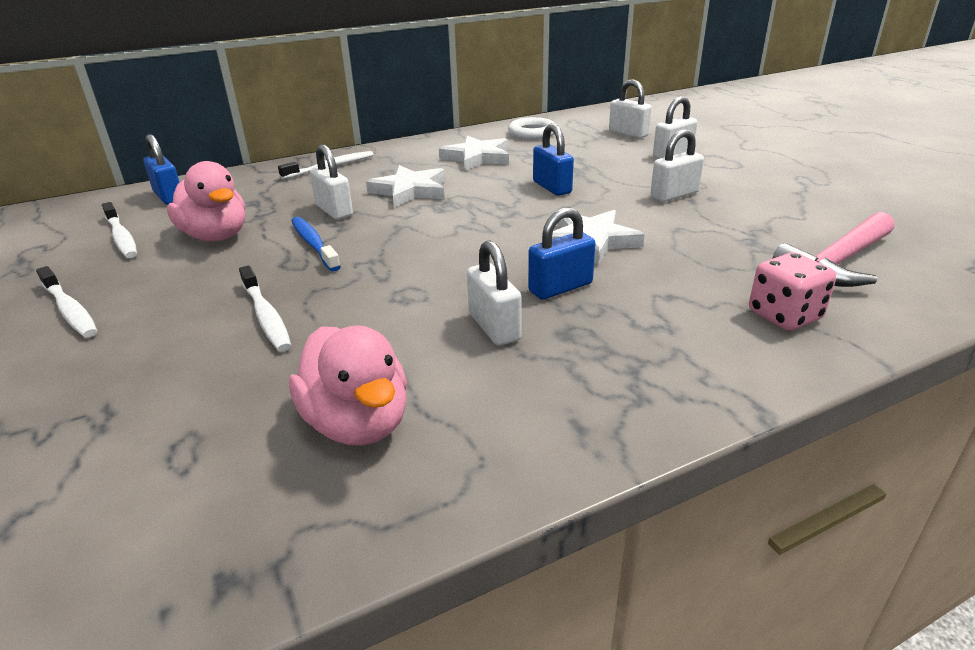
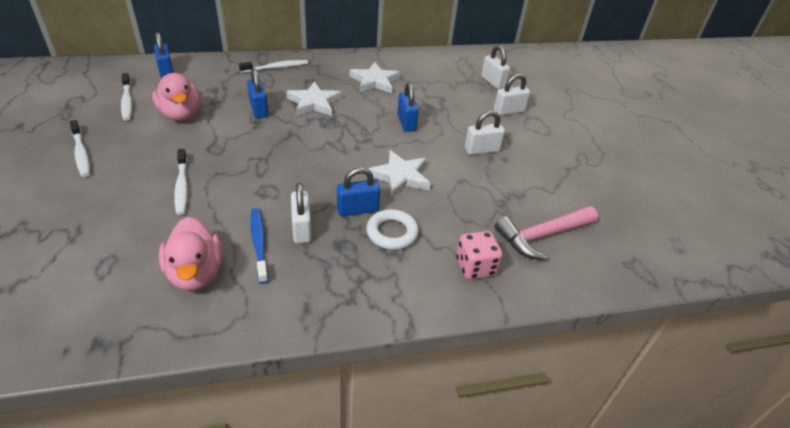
camera: 10 degrees right, 10 degrees up
blue toothbrush [291,217,341,271] -> blue toothbrush moved to [250,208,268,284]
white padlock [310,144,353,220] -> blue padlock [247,69,268,118]
white ring [508,117,555,140] -> white ring moved to [366,209,419,250]

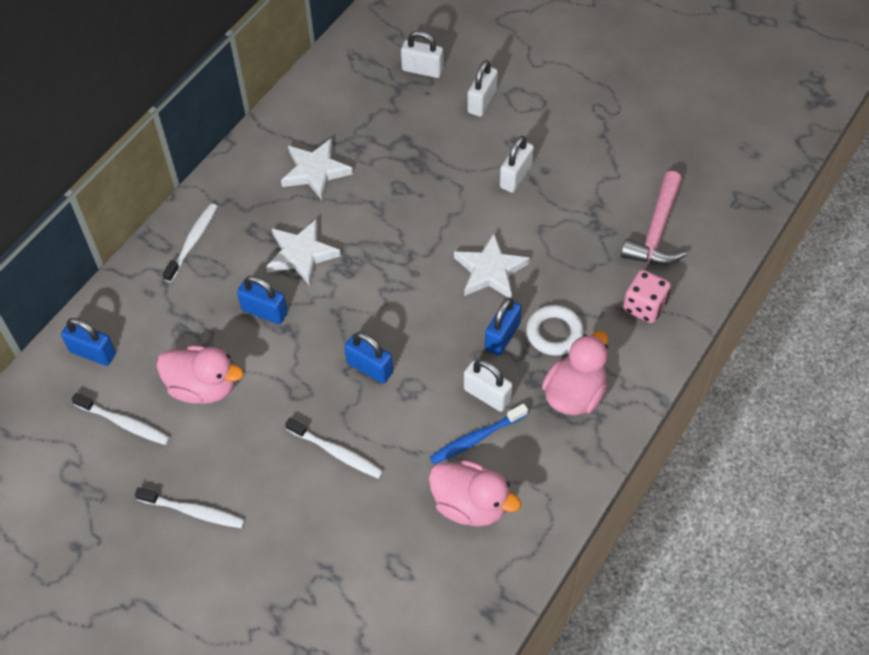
camera: 40 degrees left, 15 degrees up
blue toothbrush [250,208,268,284] -> blue toothbrush turned 60 degrees counterclockwise [430,403,528,464]
blue padlock [397,82,419,132] -> blue padlock moved to [344,332,393,383]
none -> pink duck [542,331,608,415]

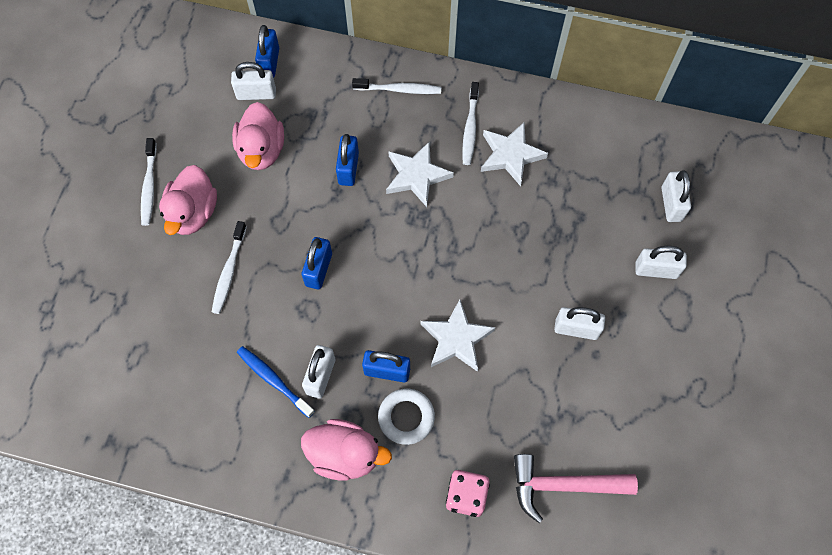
camera: 70 degrees right, 10 degrees up
white toothbrush [71,393,170,445] -> white toothbrush moved to [462,82,479,165]
pink duck [429,460,521,527] -> pink duck moved to [159,165,217,235]
none -> white padlock [231,62,276,100]

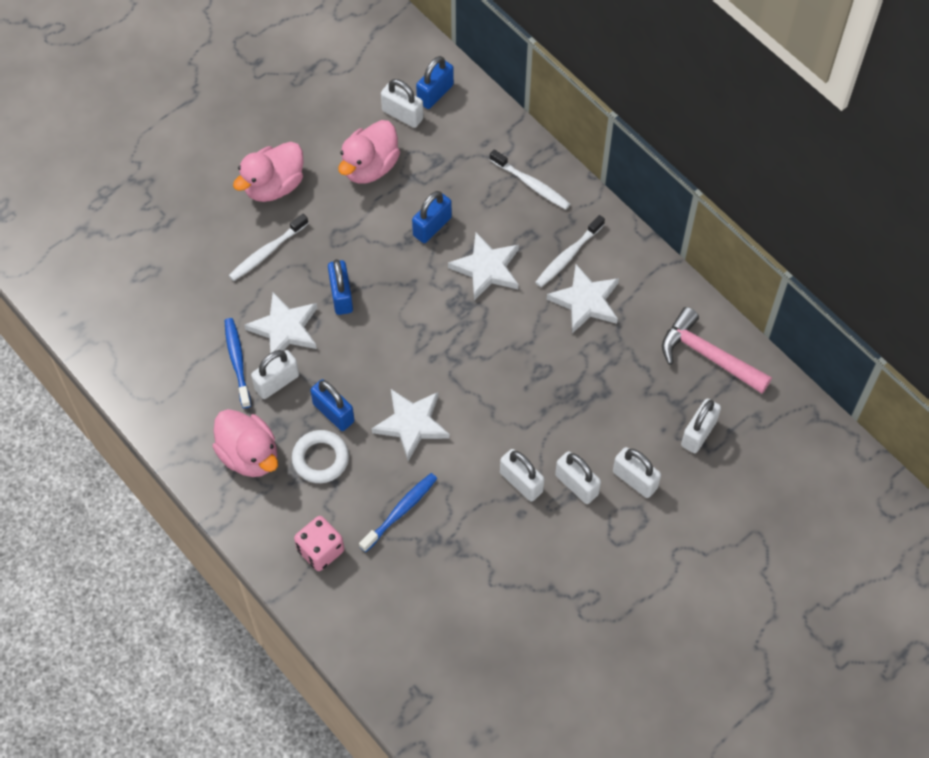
camera: 35 degrees right, 5 degrees down
white toothbrush [141,138,157,226] -> none
blue padlock [302,237,332,289] -> blue padlock turned 60 degrees counterclockwise [328,259,353,315]
pink hammer [514,454,638,523] -> pink hammer moved to [662,307,772,394]
none -> white star [244,292,317,353]
none -> blue toothbrush [359,473,437,552]
none -> white padlock [555,451,601,504]

